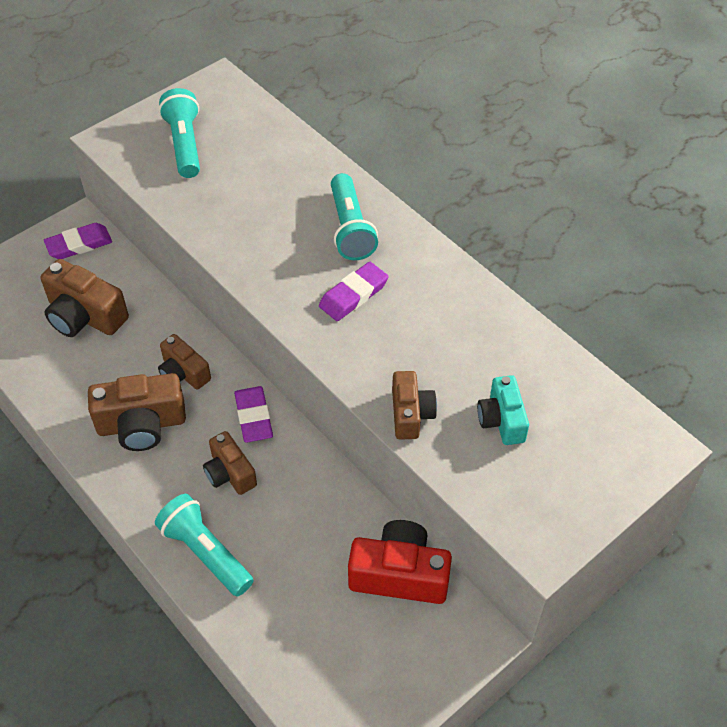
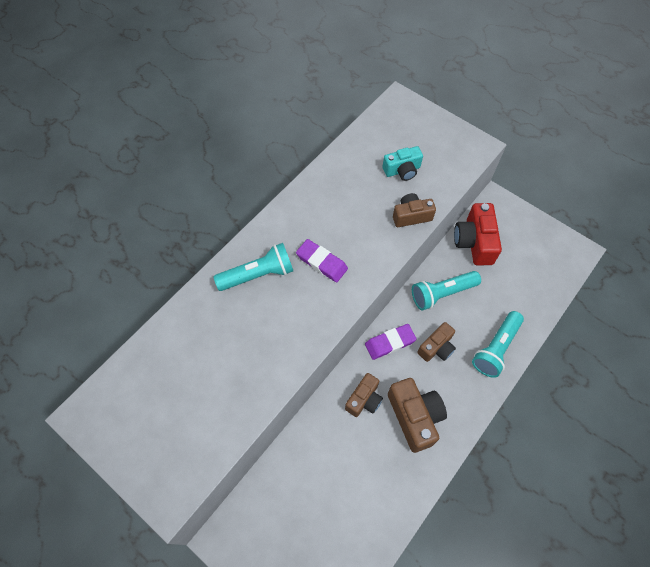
camera: 100 degrees left, 10 degrees up
brown camera [41,259,129,337] -> none
purple eraser [44,223,112,259] -> none
turquoise flashlight [159,88,200,178] -> turquoise flashlight moved to [412,271,481,311]

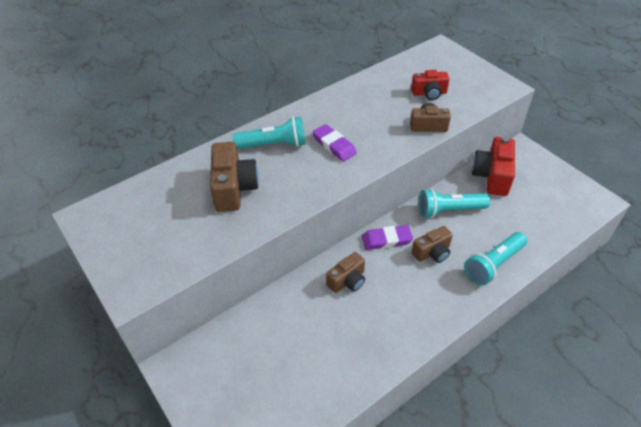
camera: 15 degrees right, 15 degrees down
turquoise camera [383,146,423,181] -> red camera [411,70,449,100]
brown camera [388,378,447,453] -> brown camera moved to [210,142,259,212]

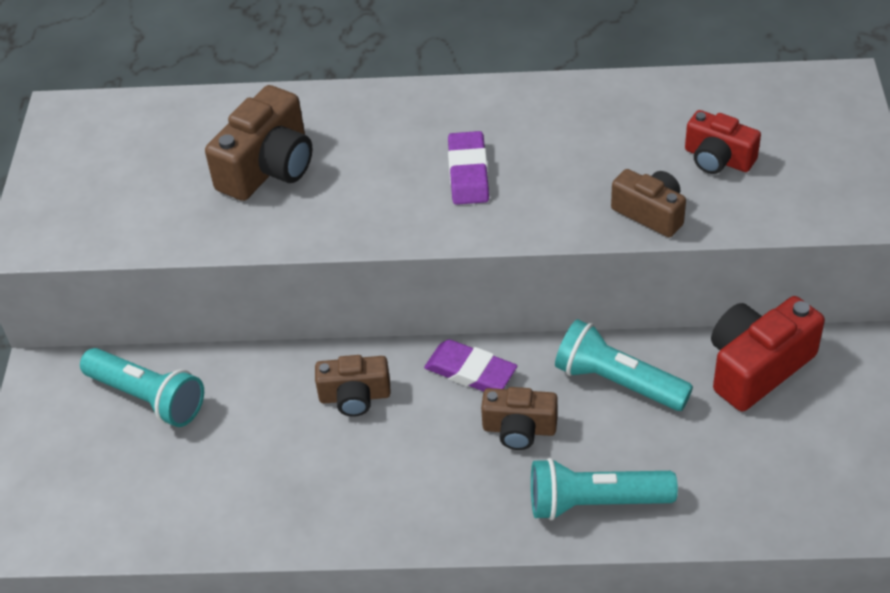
camera: 40 degrees right, 0 degrees up
turquoise flashlight [233,116,306,149] -> turquoise flashlight moved to [80,348,204,427]

